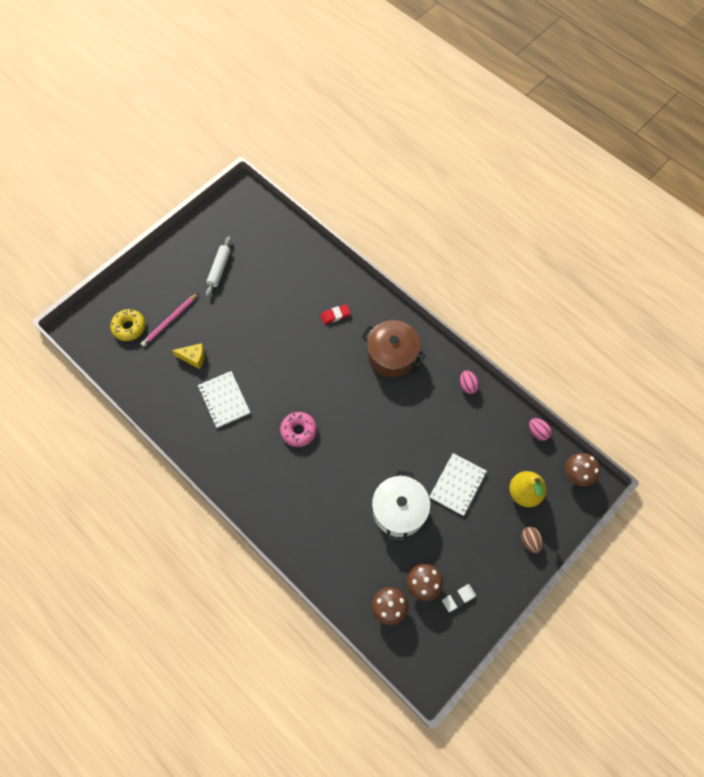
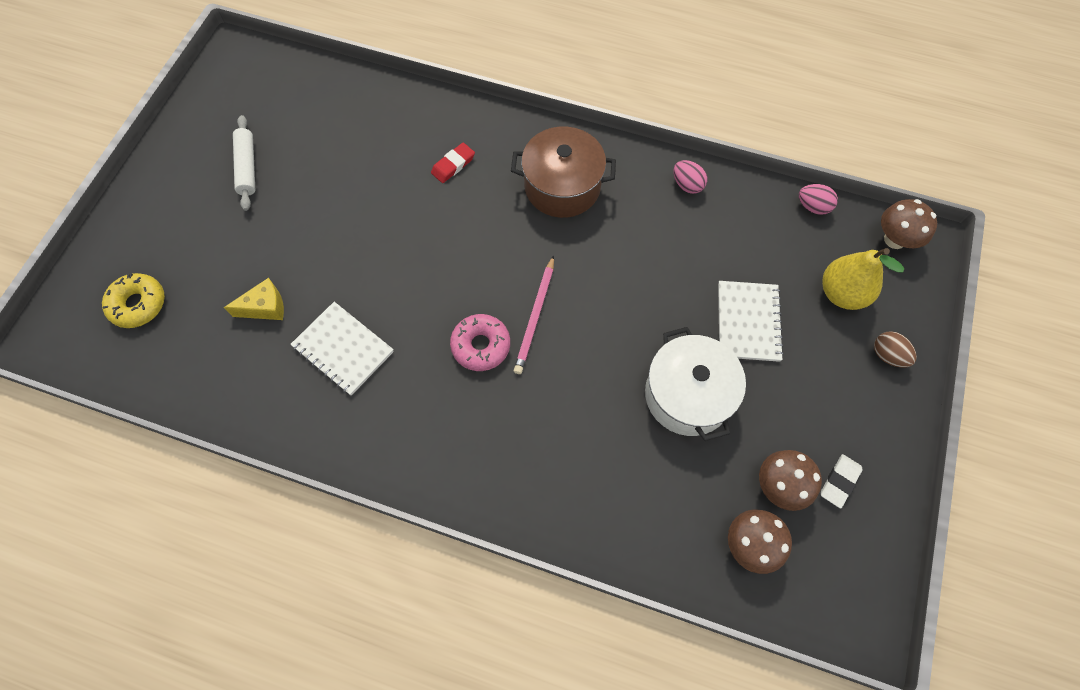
camera: 25 degrees left, 0 degrees up
pink pencil [141,293,198,347] -> pink pencil moved to [514,255,554,374]

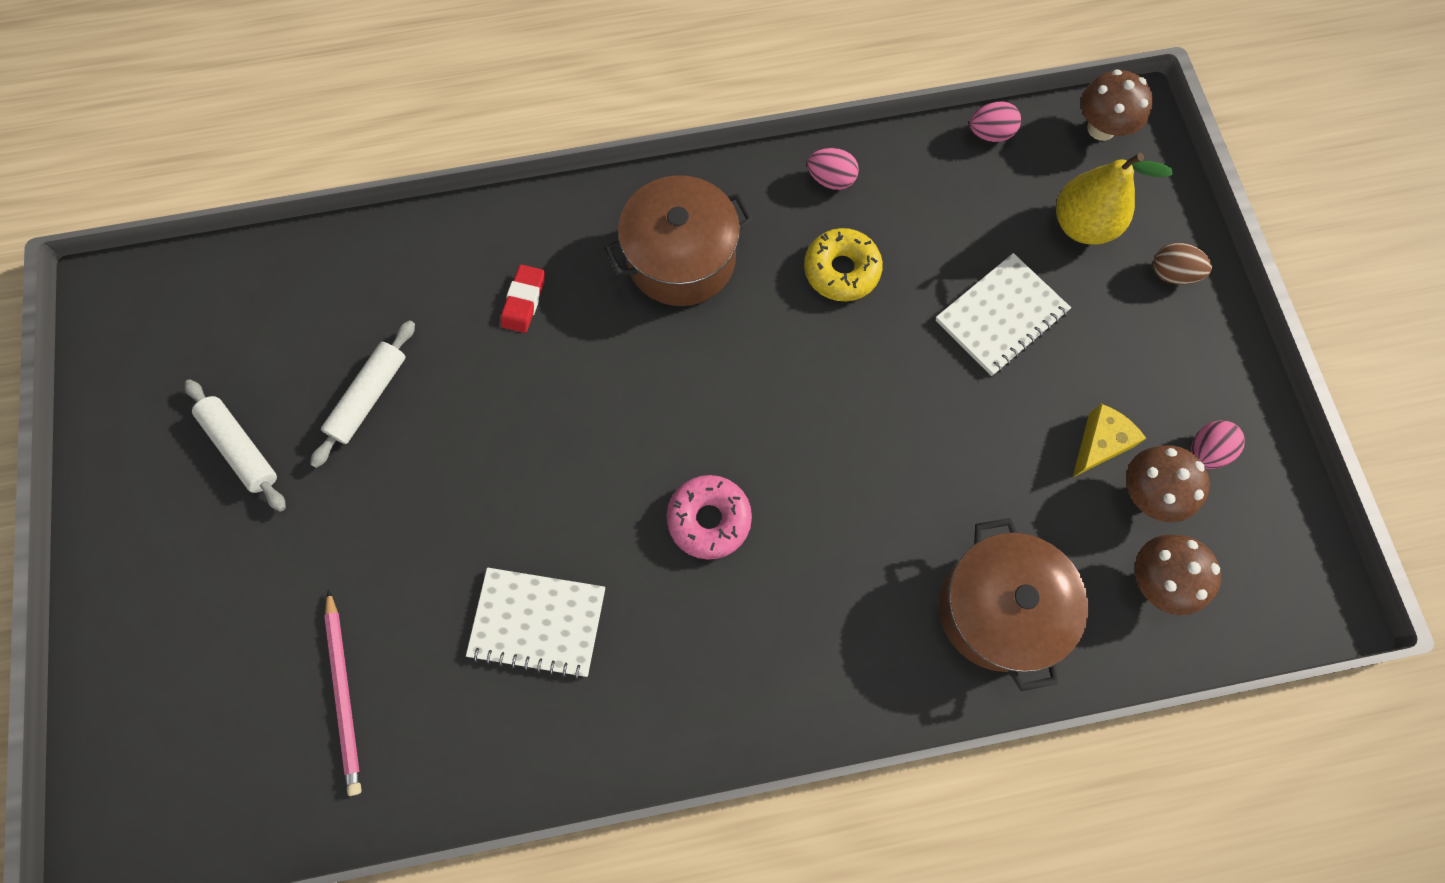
camera: 30 degrees left, 5 degrees up
yellow donut [102,273,165,328] -> yellow donut moved to [804,228,883,301]
yellow cheese [224,278,284,320] -> yellow cheese moved to [1073,404,1146,477]
pink pencil [514,255,554,374] -> pink pencil moved to [324,590,362,796]
white pot [645,327,746,441] -> none
white notebook [718,281,784,362] -> white notebook turned 75 degrees clockwise [936,253,1071,376]
white eraser [821,454,862,509] -> pink egg [1191,420,1245,469]
none -> white rolling pin [310,320,415,468]
none -> brown pot [939,518,1088,691]

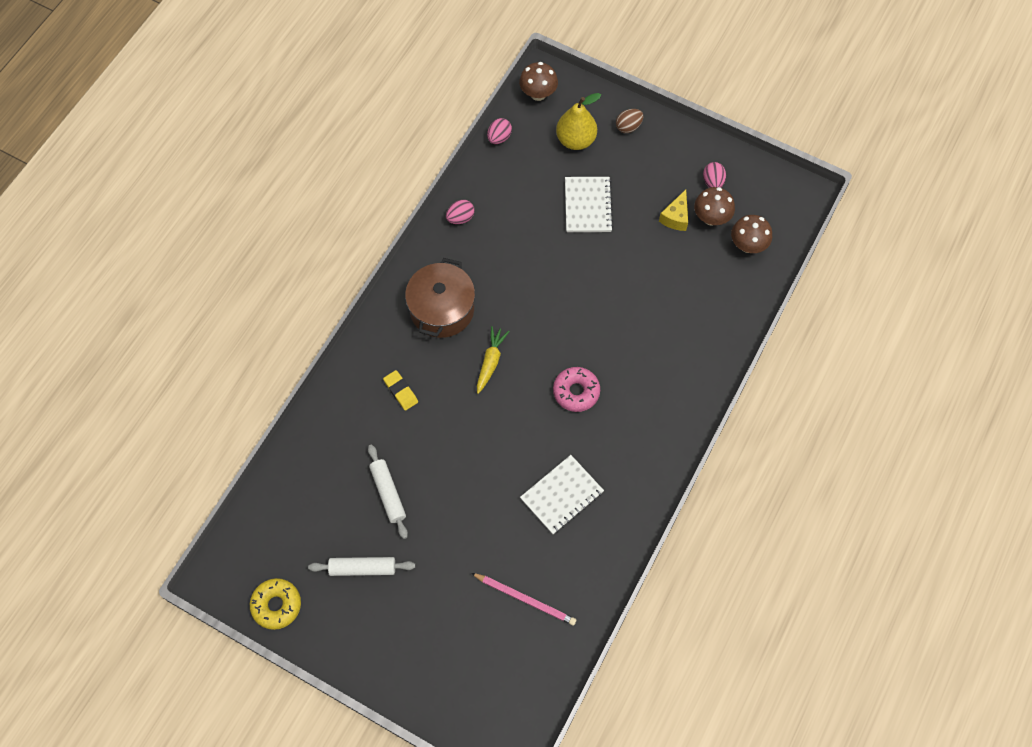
camera: 50 degrees left, 5 degrees down
red eraser [501,264,545,333] -> yellow eraser [383,370,418,411]
yellow donut [804,228,883,301] -> yellow donut moved to [250,578,301,630]
brown pot [939,518,1088,691] -> none
yellow cheese [1073,404,1146,477] -> yellow cheese turned 150 degrees counterclockwise [659,190,688,231]
none -> yellow carrot [477,326,510,394]

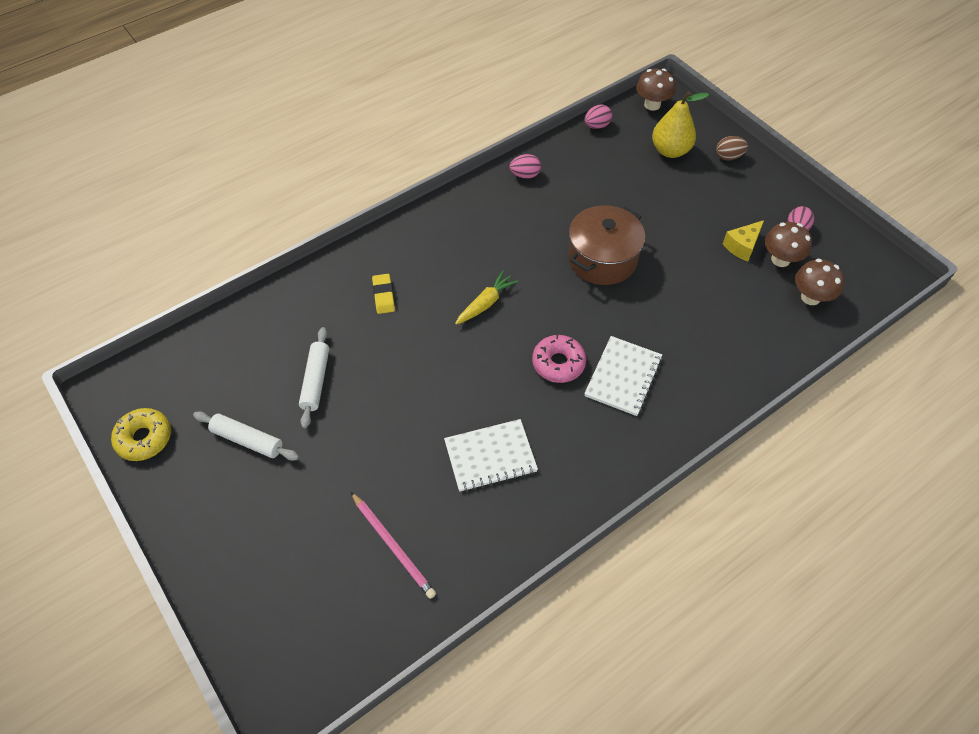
camera: 25 degrees right, 10 degrees down
brown pot [405,258,475,338] -> brown pot moved to [568,205,645,285]
white notebook [565,177,613,232] -> white notebook moved to [584,336,662,416]

